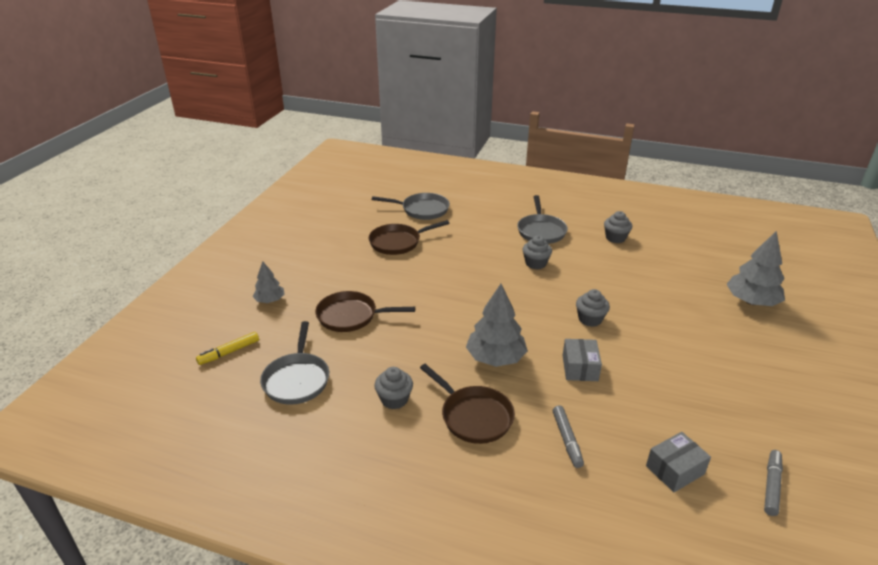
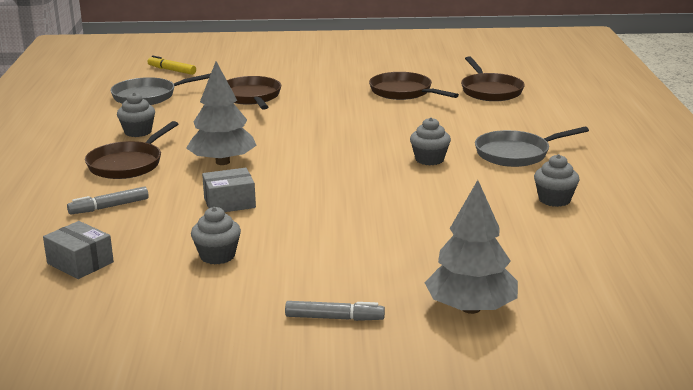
camera: 70 degrees right, 10 degrees down
grey tree [253,261,285,303] -> none
grey pan [372,193,450,220] -> brown pan [461,56,525,101]
grey cupcake [576,289,610,327] -> grey cupcake moved to [191,207,241,265]
grey marker [764,450,783,516] -> grey marker moved to [285,301,385,321]

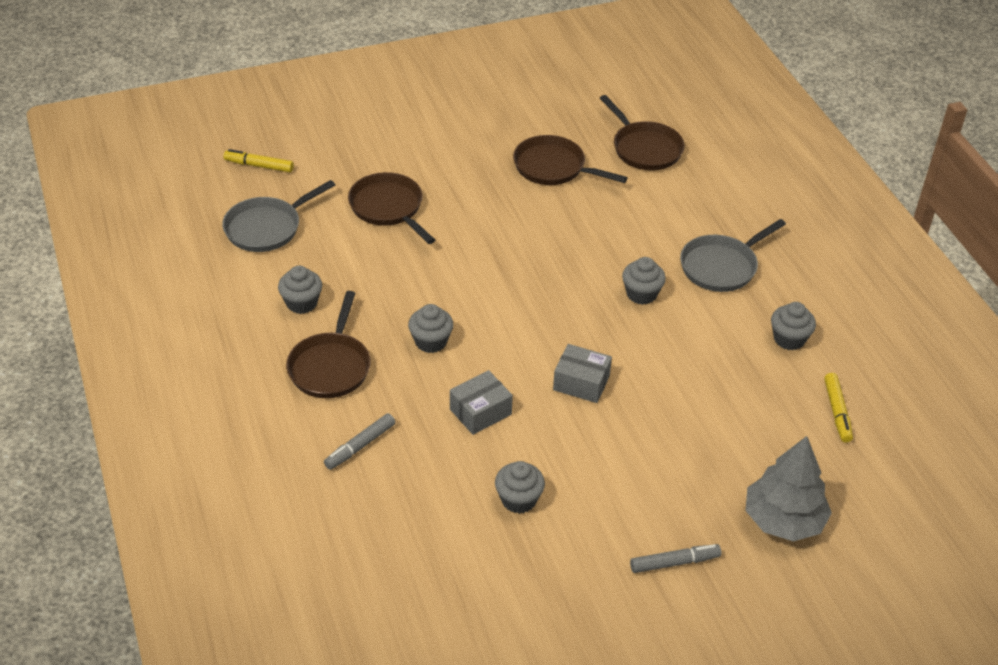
camera: 20 degrees left, 20 degrees up
grey box [43,221,114,279] -> grey box moved to [553,344,612,403]
grey tree [186,61,257,165] -> grey cupcake [408,304,453,353]
none -> yellow marker [824,373,853,442]

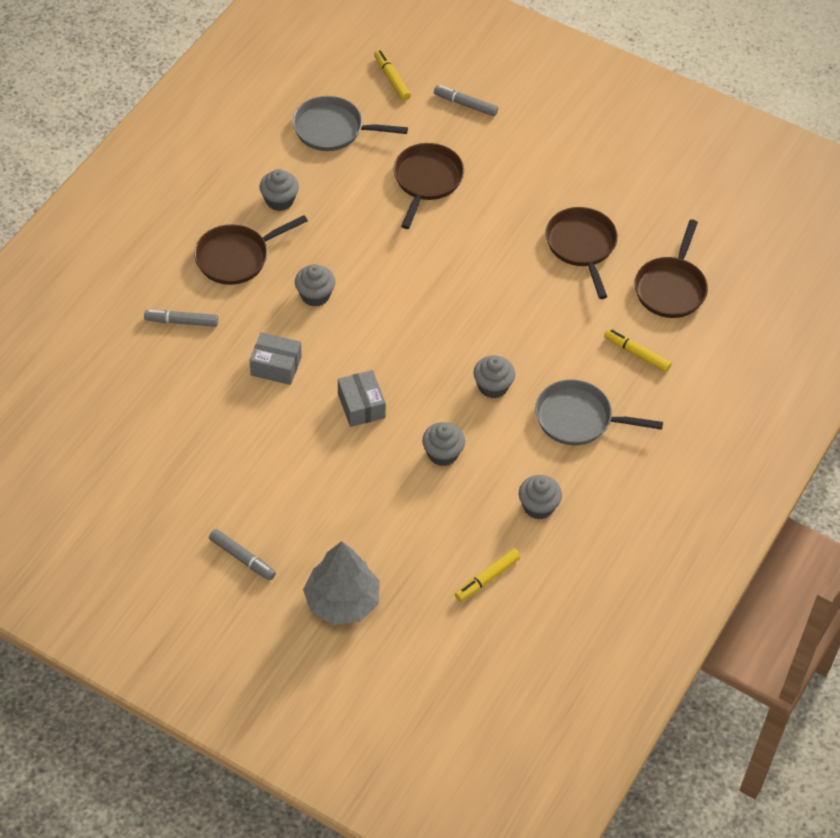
camera: 50 degrees right, 10 degrees up
grey cupcake [495,461,545,514] -> grey cupcake moved to [422,422,465,466]
none -> grey marker [434,85,498,117]
none -> yellow marker [604,329,672,372]

